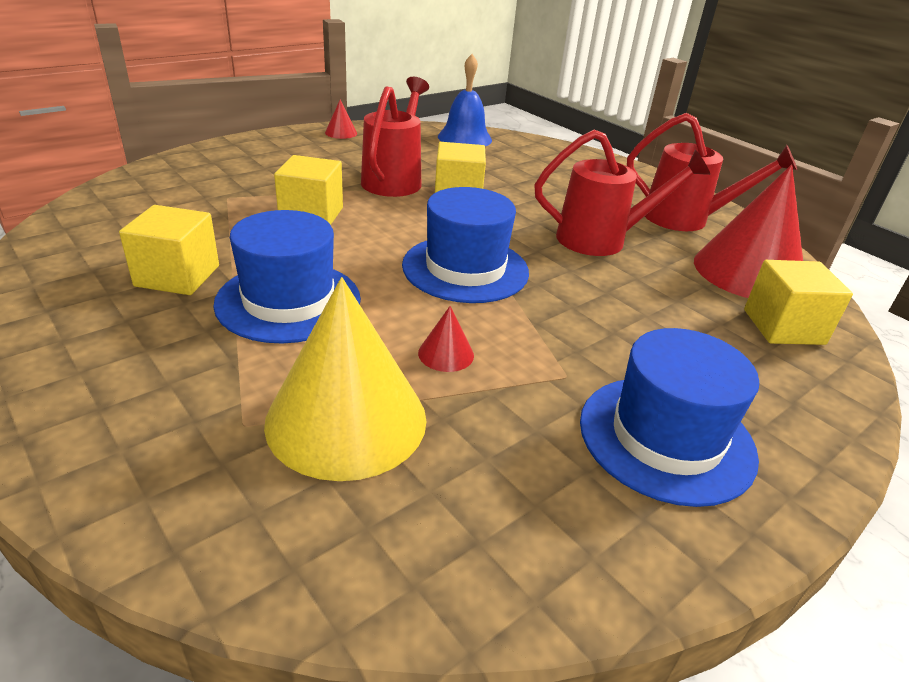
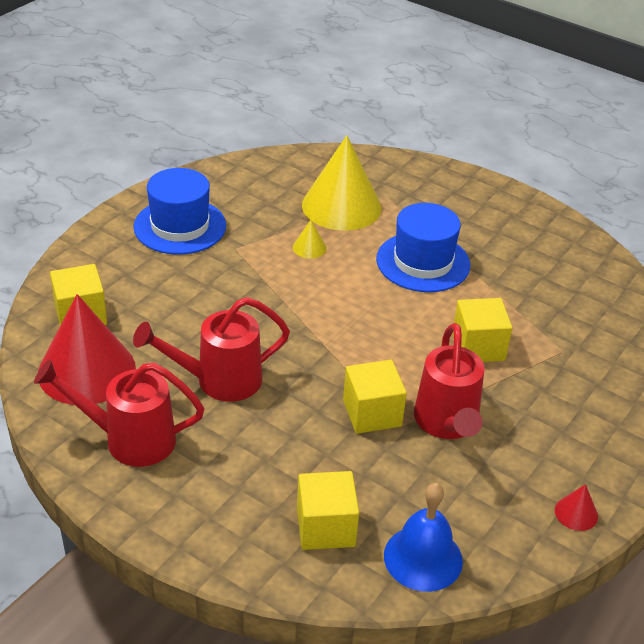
camera: 165 degrees right, 5 degrees up
yellow cube [119,205,219,295] -> yellow cube moved to [297,471,359,550]
blue hat [402,187,529,303] -> none
red cone [418,306,474,372] -> yellow cone [293,220,327,259]

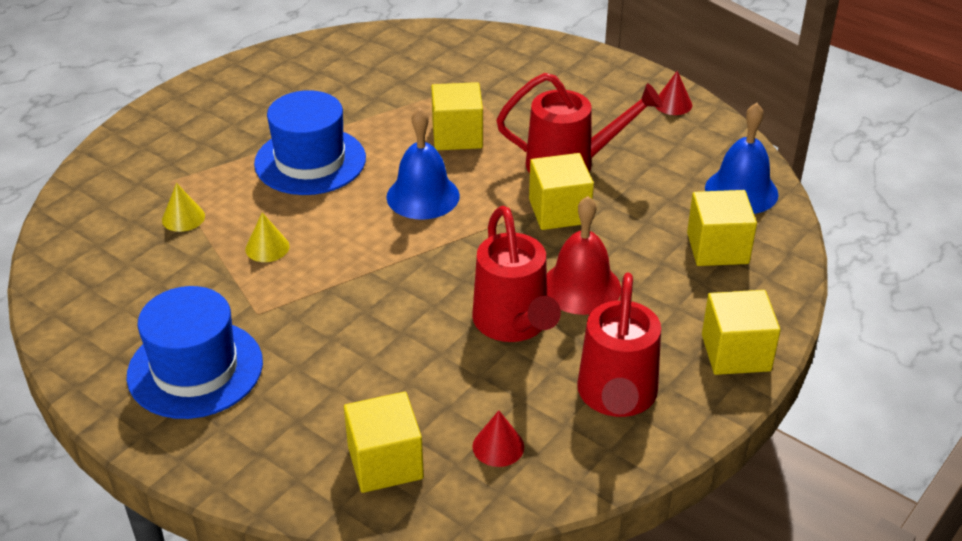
camera: 85 degrees left, 0 degrees up
red cone [38,294,136,405] -> red cone [472,411,524,467], size x0.40
yellow cone [302,135,382,231] -> yellow cone [162,183,205,232], size x0.40
none -> blue bell [386,107,460,220]
none -> red bell [547,196,621,315]
none -> yellow cube [702,290,781,375]

